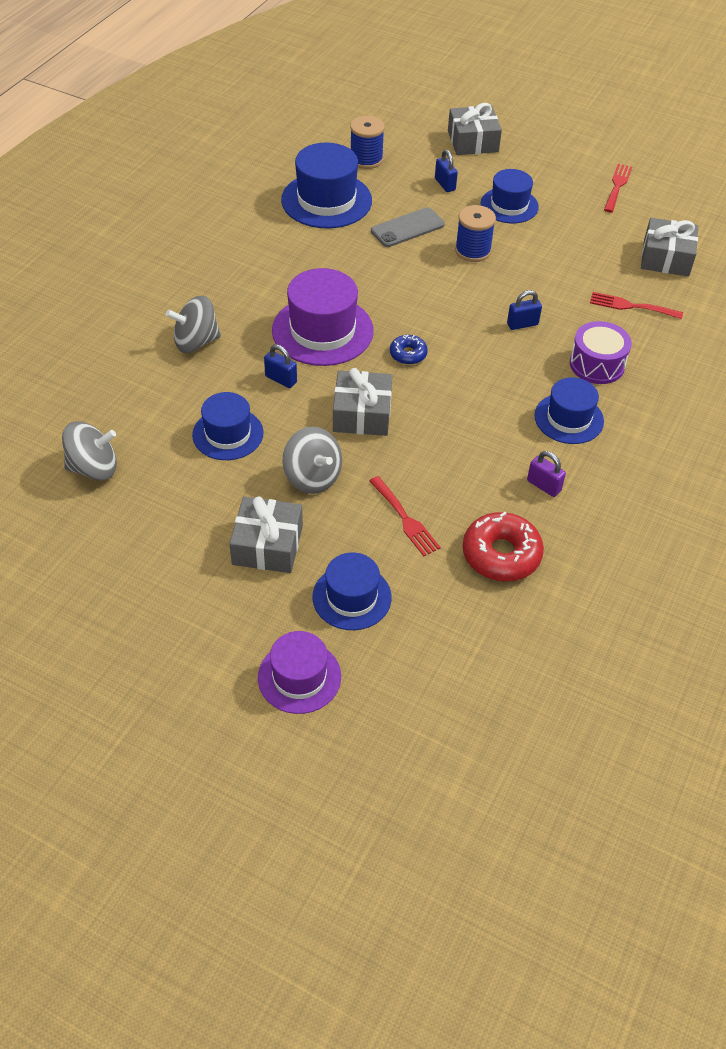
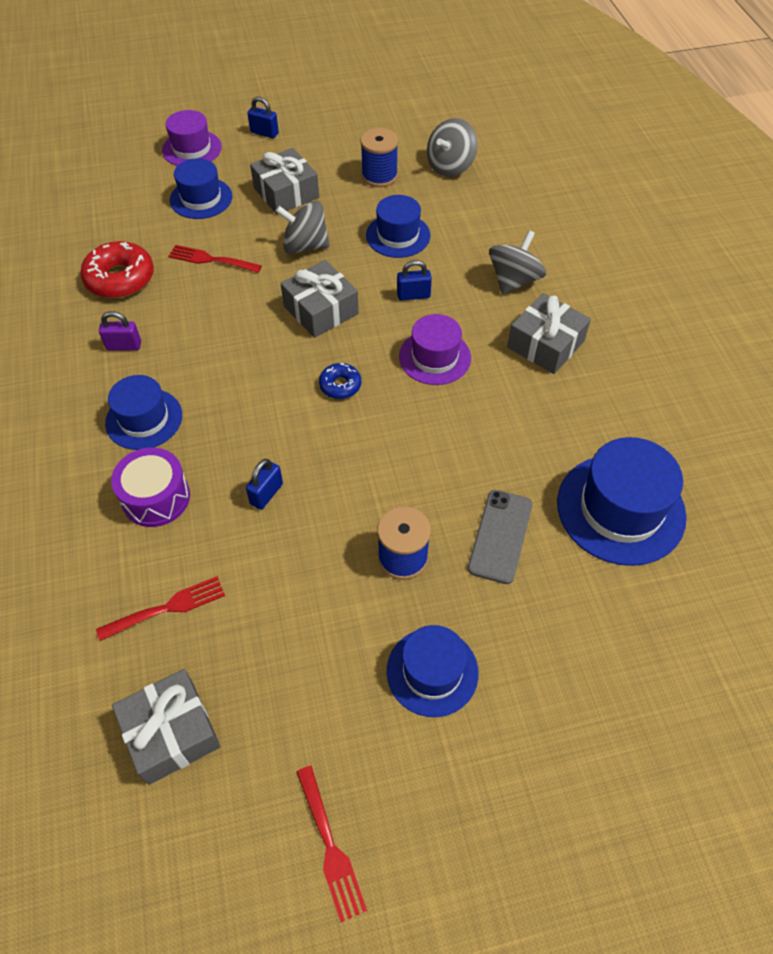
camera: 140 degrees right, 5 degrees up
purple hat [272,268,374,366] -> purple hat [399,314,471,385], size x0.64
blue spool [350,116,385,169] -> blue spool moved to [360,128,398,187]
blue padlock [435,150,458,192] -> blue padlock moved to [247,97,279,138]
grey gift [448,103,502,155] -> grey gift moved to [507,293,591,374]

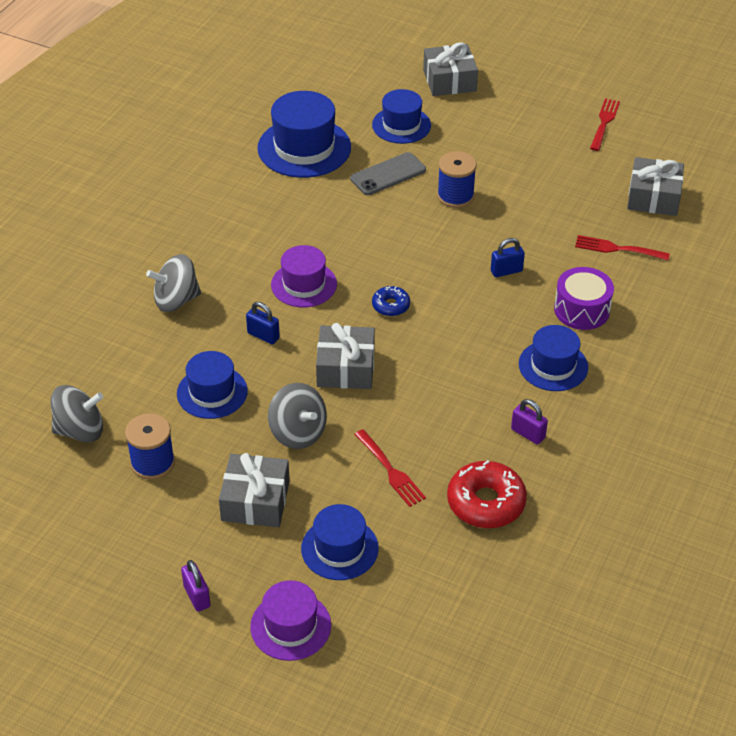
camera: 140 degrees left, 10 degrees down
blue padlock [247,97,279,138] -> purple padlock [181,560,211,611]
blue hat [387,625,479,717] -> blue hat moved to [372,89,431,144]
grey gift [507,293,591,374] -> grey gift moved to [423,42,478,96]

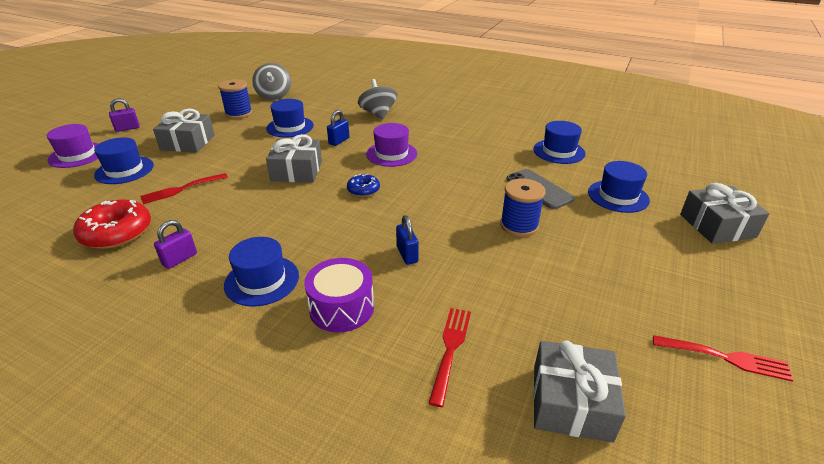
camera: 90 degrees right, 10 degrees down
blue hat [258,91,351,178] -> blue hat [533,121,586,164], size x0.64
grey spinning top [268,383,327,449] -> none

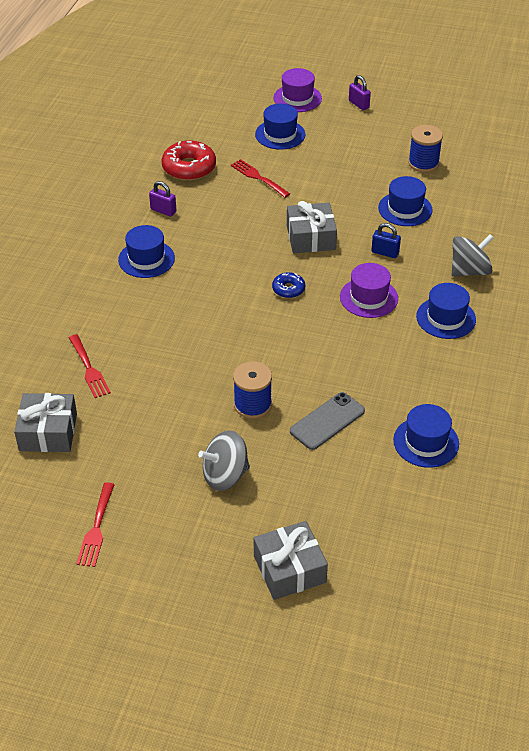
camera: 80 degrees right, 10 degrees up
grey gift [153,109,215,152] -> none
grey spinning top [252,63,291,100] -> grey spinning top moved to [198,431,250,491]
purple drum [304,258,374,333] -> none
blue padlock [396,215,419,265] -> none
red fork [428,308,471,407] -> red fork turned 60 degrees clockwise [69,334,111,398]
blue hat [588,161,650,213] -> blue hat moved to [416,283,476,339]

